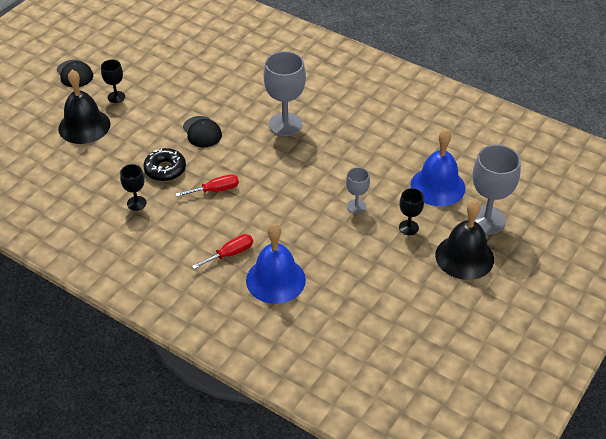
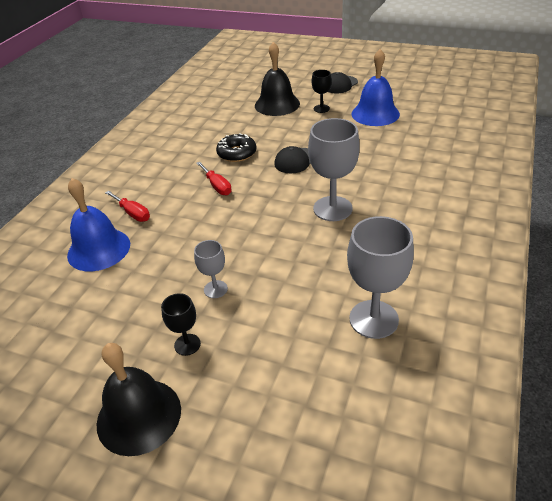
camera: 80 degrees right, 5 degrees down
black goblet [120,164,147,211] -> none
blue bell [411,130,466,206] -> blue bell moved to [351,49,400,126]
grey goblet [468,145,521,234] -> grey goblet moved to [347,216,414,339]

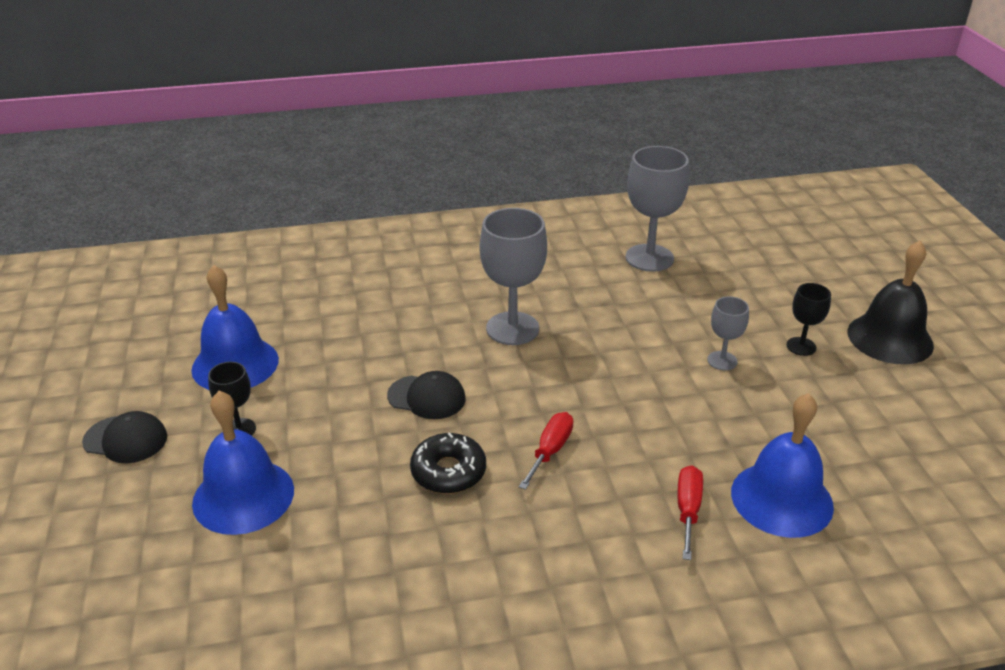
camera: 125 degrees left, 5 degrees down
black bell [255,42,300,116] -> blue bell [192,391,294,535]

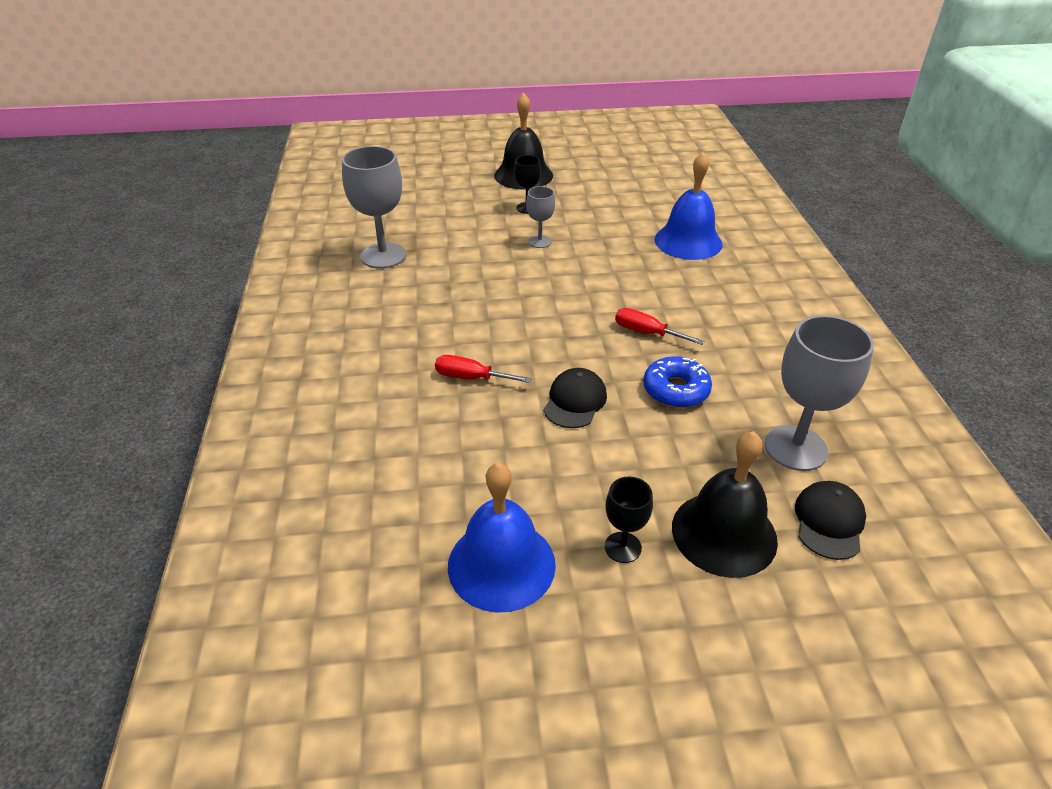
camera: 85 degrees left, 5 degrees up
black cap [82,411,167,463] -> black cap moved to [795,481,866,560]
blue bell [192,391,294,535] -> black bell [672,431,778,578]
black donut [410,432,486,494] -> blue donut [643,356,712,408]
grey goblet [480,208,547,345] -> grey goblet moved to [764,315,874,471]
red screwdriver [678,465,703,560] -> red screwdriver moved to [435,355,532,383]

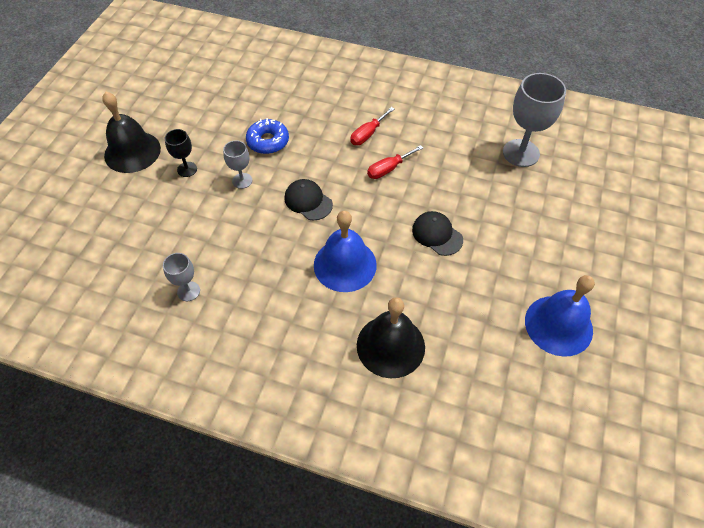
camera: 65 degrees left, 15 degrees up
grey goblet [342,146,406,268] -> grey goblet [163,253,200,301], size x0.53
red screwdriver [435,355,532,383] -> red screwdriver moved to [350,107,395,145]
black goblet [605,477,653,563] -> none
blue donut [643,356,712,408] -> blue donut moved to [246,118,289,154]
blue bell [655,152,723,260] -> blue bell moved to [314,211,377,292]
black bell [672,431,778,578] -> black bell moved to [357,297,425,378]
black cap [795,481,866,560] -> black cap moved to [284,179,333,220]

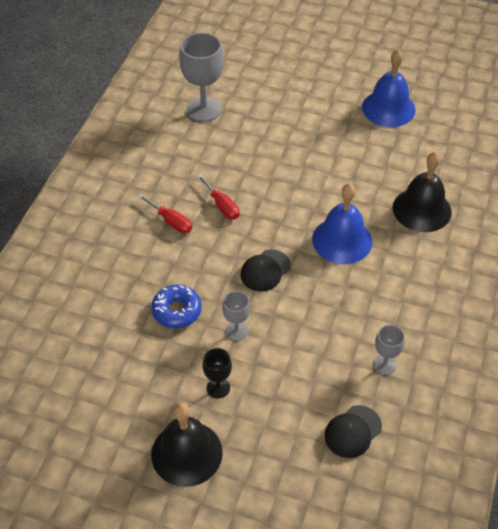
camera: 90 degrees left, 5 degrees down
black cap [412,211,463,256] -> black cap moved to [325,405,382,458]

